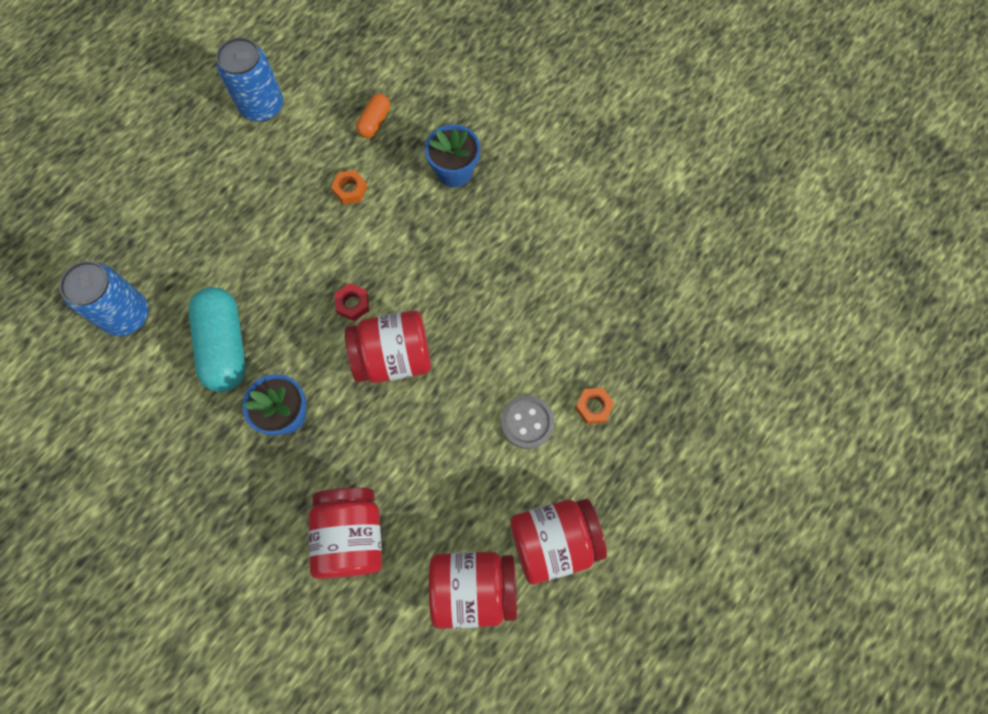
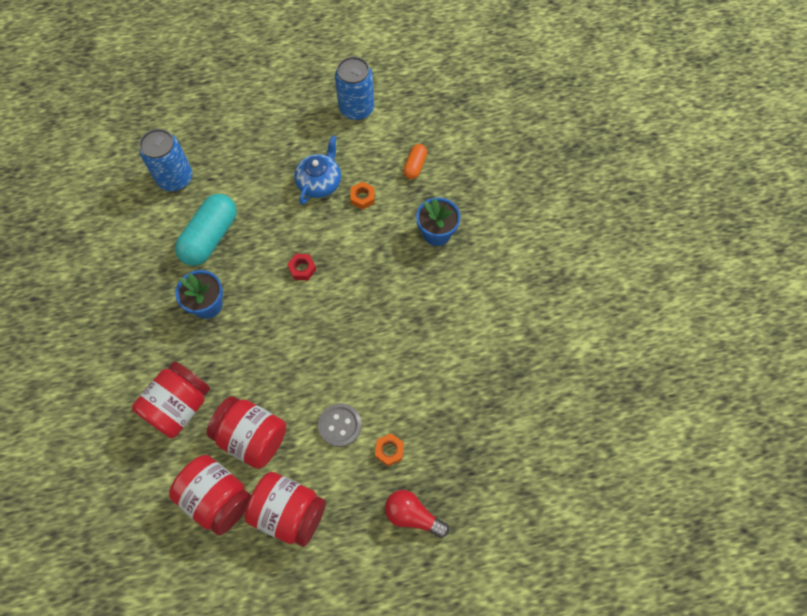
camera: 40 degrees right, 5 degrees down
red jar [345,310,431,383] -> red jar moved to [207,396,286,469]
orange capsule [356,94,390,138] -> orange capsule turned 45 degrees counterclockwise [403,144,427,179]
none -> blue teapot [294,135,341,205]
none -> red light bulb [385,490,449,538]

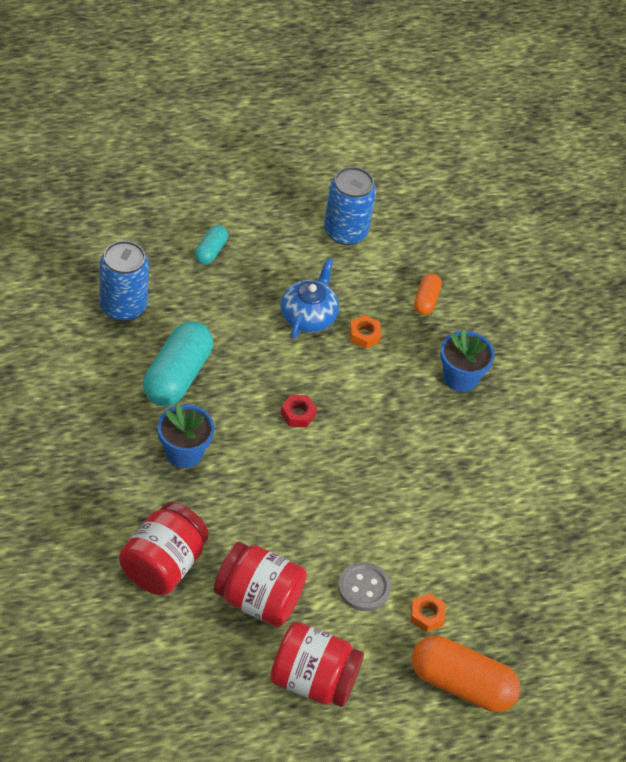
camera: 10 degrees left, 15 degrees down
red jar [169,455,251,536] -> none
red light bulb [385,490,449,538] -> orange capsule [412,636,520,712]
none -> turquoise capsule [195,225,228,265]

